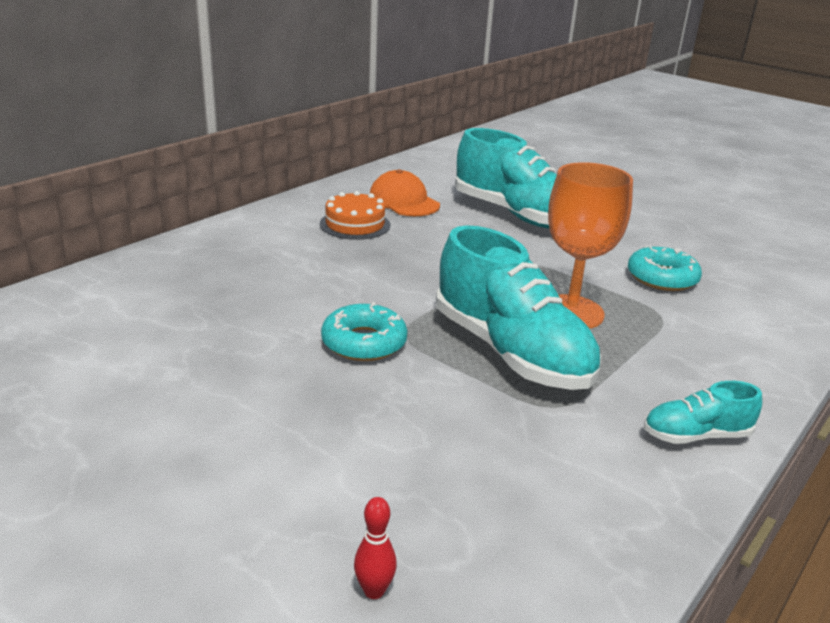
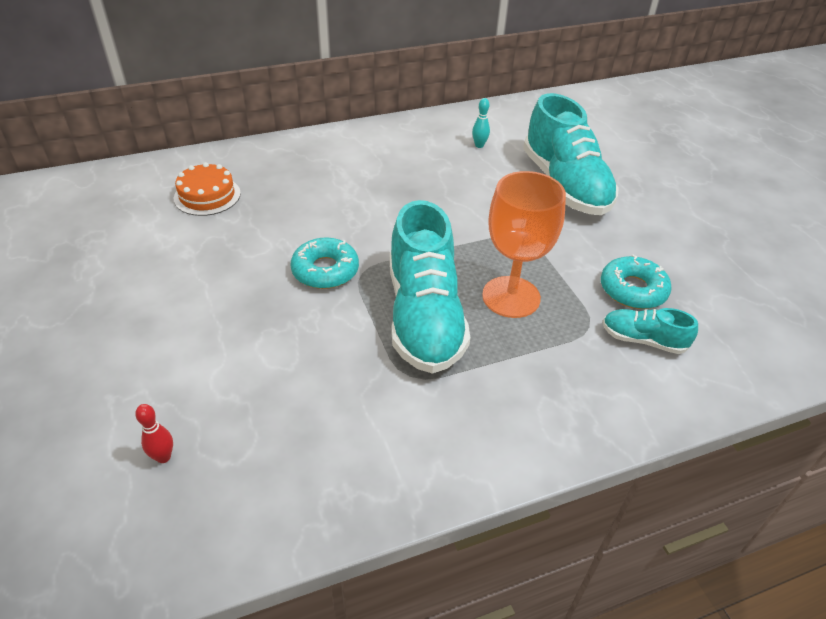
camera: 30 degrees right, 15 degrees up
orange cake [320,191,390,240] -> orange cake moved to [174,162,241,216]
orange cap [370,169,440,216] -> turquoise bowling pin [472,98,490,148]
turquoise shoe [644,381,762,444] -> turquoise shoe moved to [602,308,698,354]

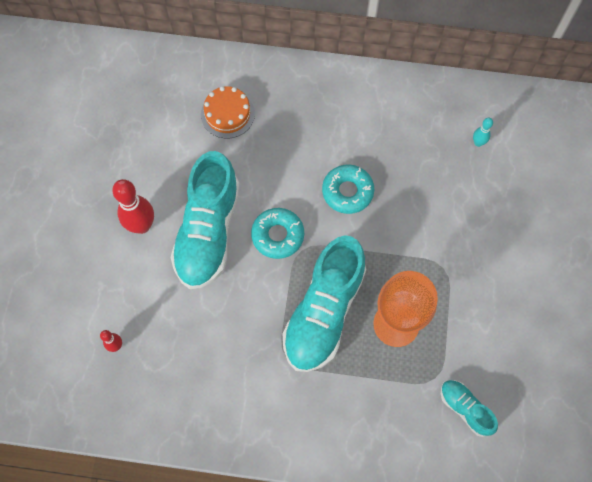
camera: 30 degrees right, 25 degrees up
turquoise shoe [523,93,619,215] -> turquoise shoe moved to [171,151,240,289]
turquoise donut [601,255,672,309] -> turquoise donut moved to [322,165,374,214]
none -> red bowling pin [112,179,154,234]

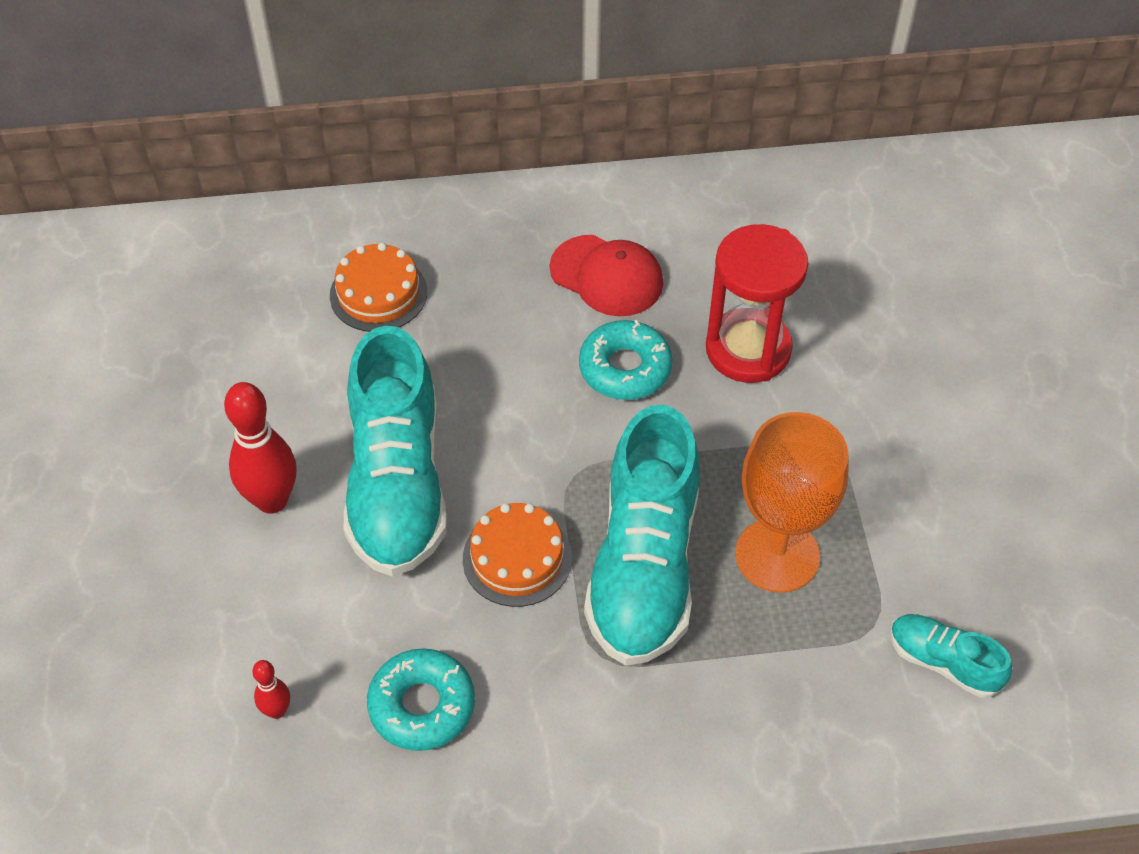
camera: 15 degrees left, 15 degrees down
turquoise donut [251,208,304,259] -> turquoise donut moved to [367,648,475,751]
turquoise bowling pin [473,117,493,147] -> none
none -> orange cake [463,503,572,607]
none -> red cap [550,235,663,316]
none -> red hourglass [706,224,809,383]

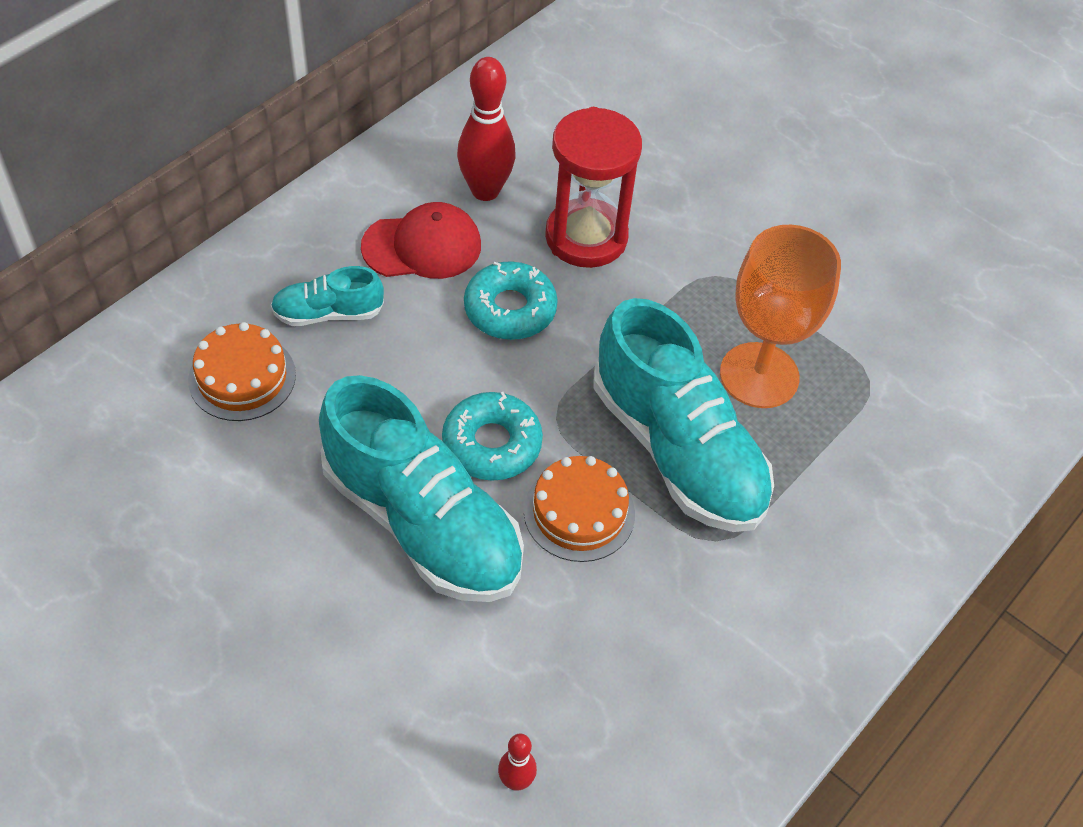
camera: 45 degrees left, 0 degrees up
red bowling pin [224,382,297,514] -> red bowling pin moved to [457,57,515,201]
turquoise donut [367,648,475,751] -> turquoise donut moved to [442,392,543,481]
turquoise shoe [890,614,1012,698] -> turquoise shoe moved to [271,266,384,326]

